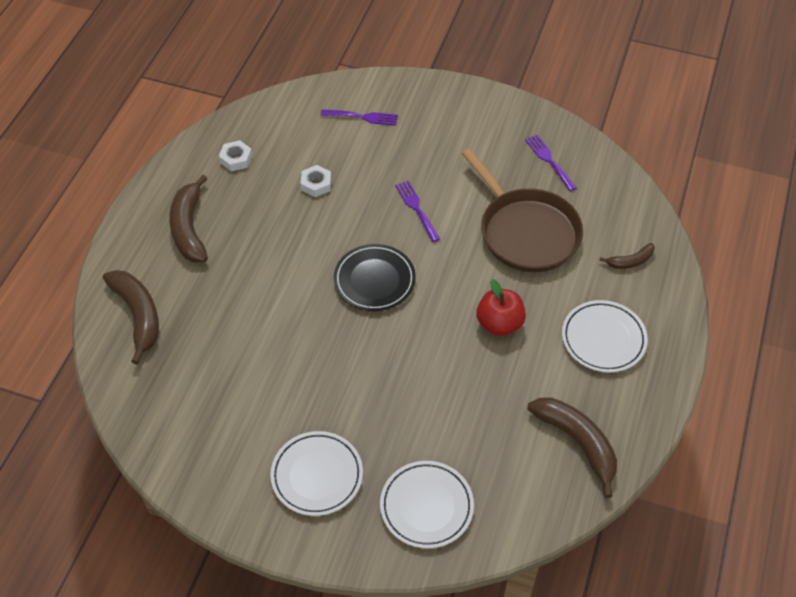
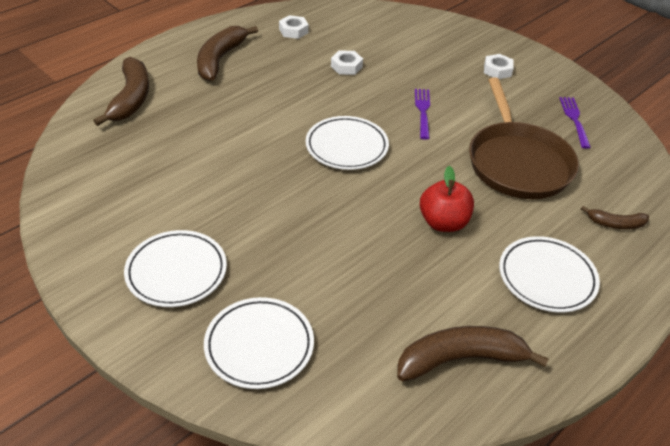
camera: 25 degrees right, 10 degrees down
purple fork [320,109,398,126] -> none
black plate [334,244,416,311] -> white plate [306,116,389,170]
brown banana [527,397,617,498] -> brown banana turned 90 degrees counterclockwise [397,326,549,382]
none -> white nut [484,54,514,79]

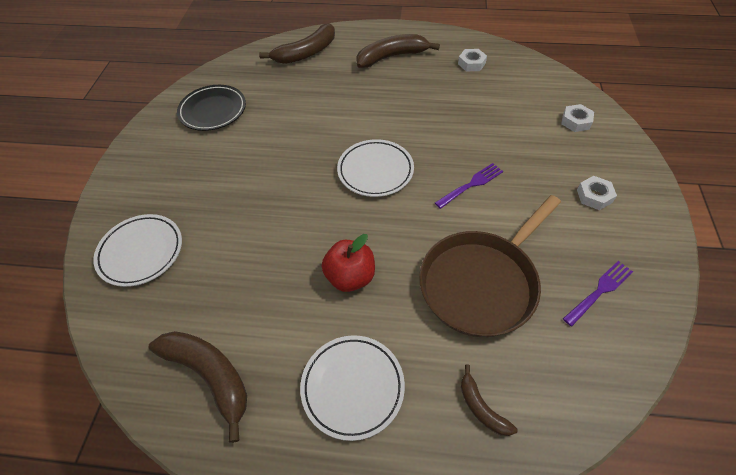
camera: 55 degrees right, 10 degrees up
white plate [124,230,227,307] -> none
white nut [331,50,363,75] -> white nut moved to [561,104,594,132]
none -> black plate [177,85,246,131]

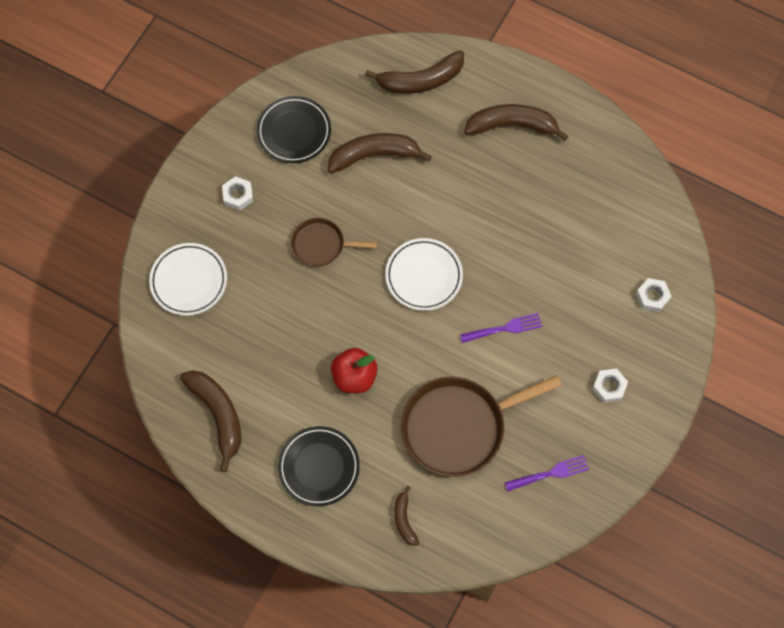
camera: 20 degrees right, 15 degrees up
white plate [300,335,405,441] -> black plate [278,426,360,506]
white nut [458,49,487,71] -> white nut moved to [222,176,253,211]
none -> brown pan [291,218,377,267]
none -> brown banana [328,133,432,173]

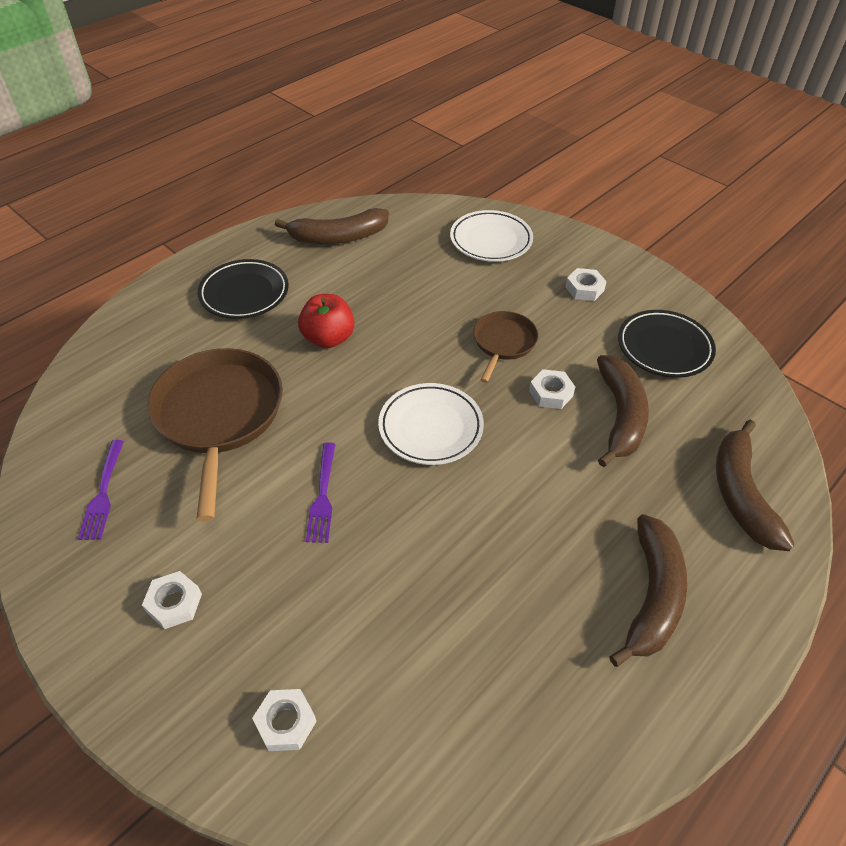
camera: 105 degrees right, 20 degrees down
brown banana [394,486,419,546] -> none
none -> white nut [529,369,575,409]

